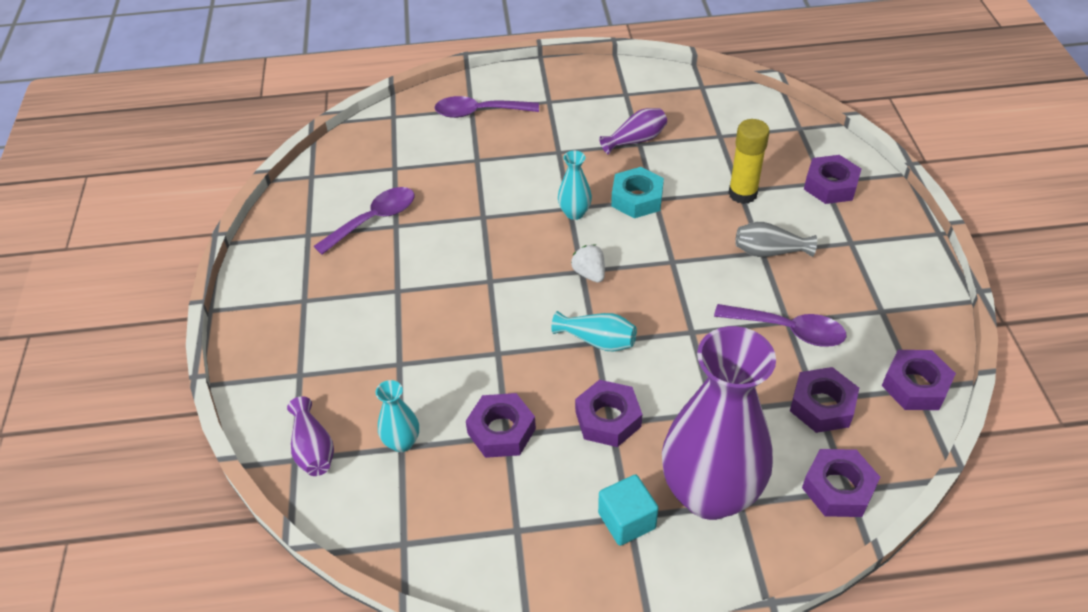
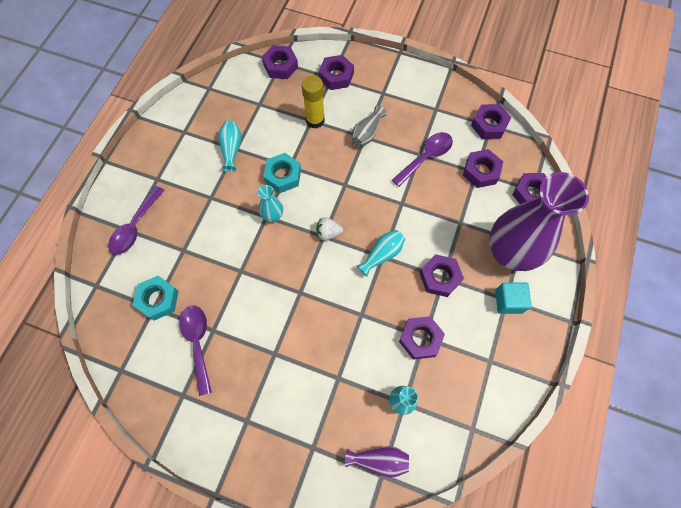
camera: 65 degrees left, 20 degrees up
purple vase [599,108,667,154] -> turquoise vase [218,121,241,172]
none -> turquoise nut [133,276,179,321]
none -> purple nut [262,45,298,79]

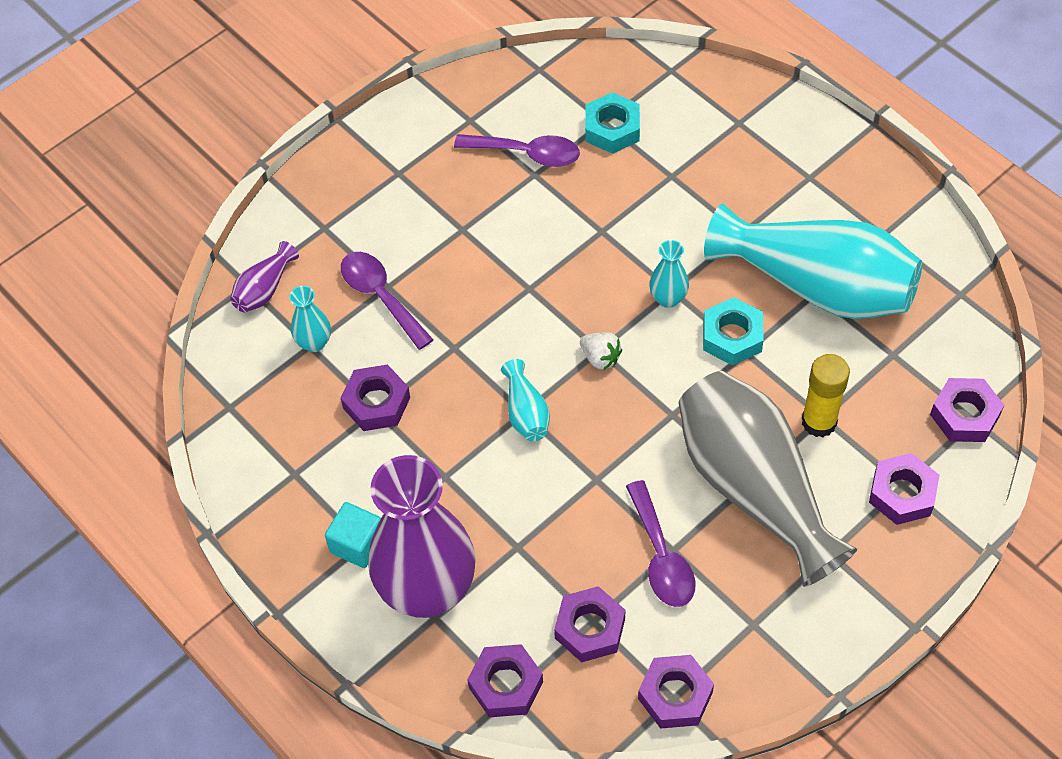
camera: 120 degrees right, 10 degrees down
purple spoon [108,186,165,255] -> purple spoon moved to [341,252,433,350]
turquoise vase [218,121,241,172] -> turquoise vase [704,204,922,319], size x2.43
white strawberry [316,217,343,241] -> white strawberry turned 105 degrees clockwise [580,332,622,370]
grey vase [351,105,386,147] -> grey vase [678,371,857,587], size x2.43
purple nut [420,254,464,297] -> none

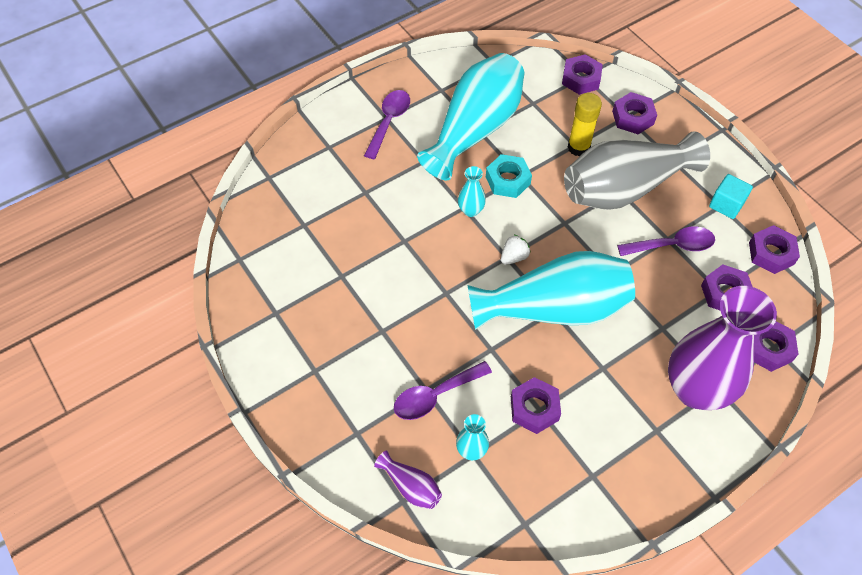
camera: 85 degrees left, 0 degrees up
turquoise cube [325,502,381,568] -> turquoise cube moved to [709,174,753,219]
purple spoon [454,134,580,167] -> purple spoon moved to [364,90,410,159]
turquoise vase [501,359,550,441] -> turquoise vase [467,251,635,330], size x2.43
turquoise nut [585,92,640,154] -> none

